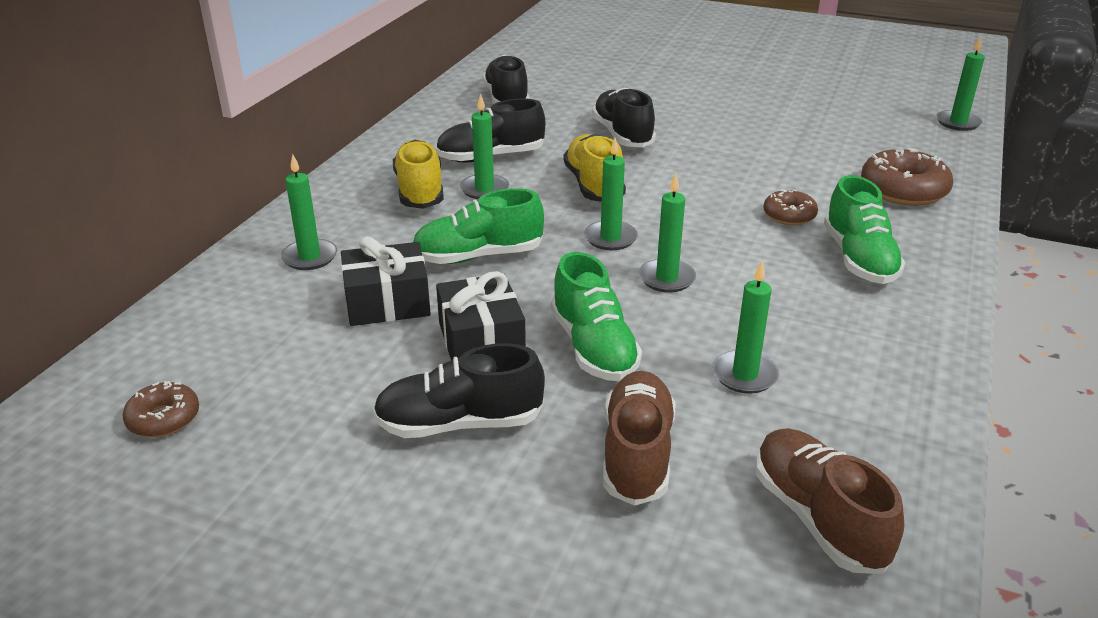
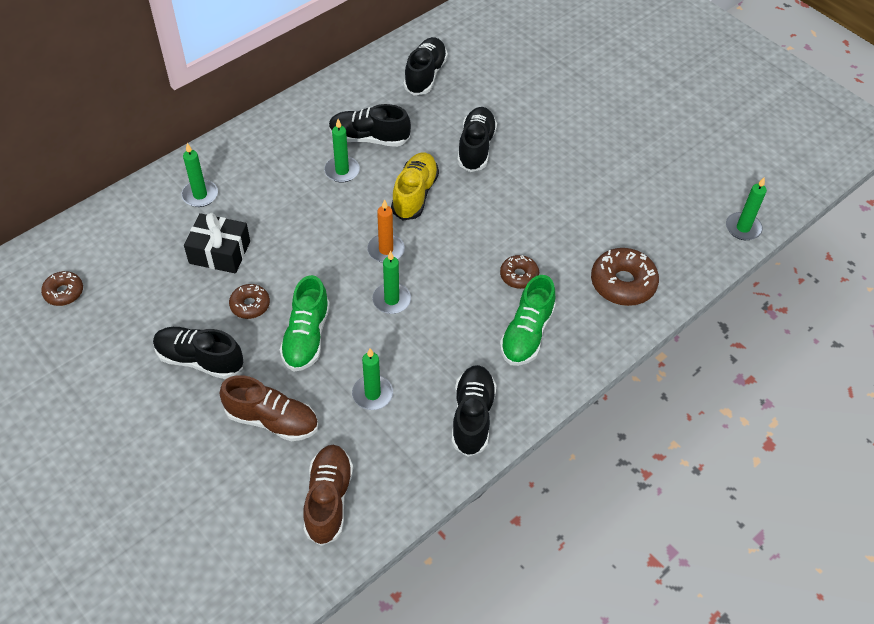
camera: 25 degrees right, 20 degrees up
yellow shoe [393,139,444,209] -> none
green shoe [413,188,544,264] -> none
black gift [436,271,526,360] -> brown donut [229,284,270,319]
green candle [584,138,638,250] -> orange candle [367,199,405,263]
brown shoe [603,371,676,506] -> brown shoe turned 75 degrees clockwise [220,375,318,441]
none -> black shoe [452,365,497,457]

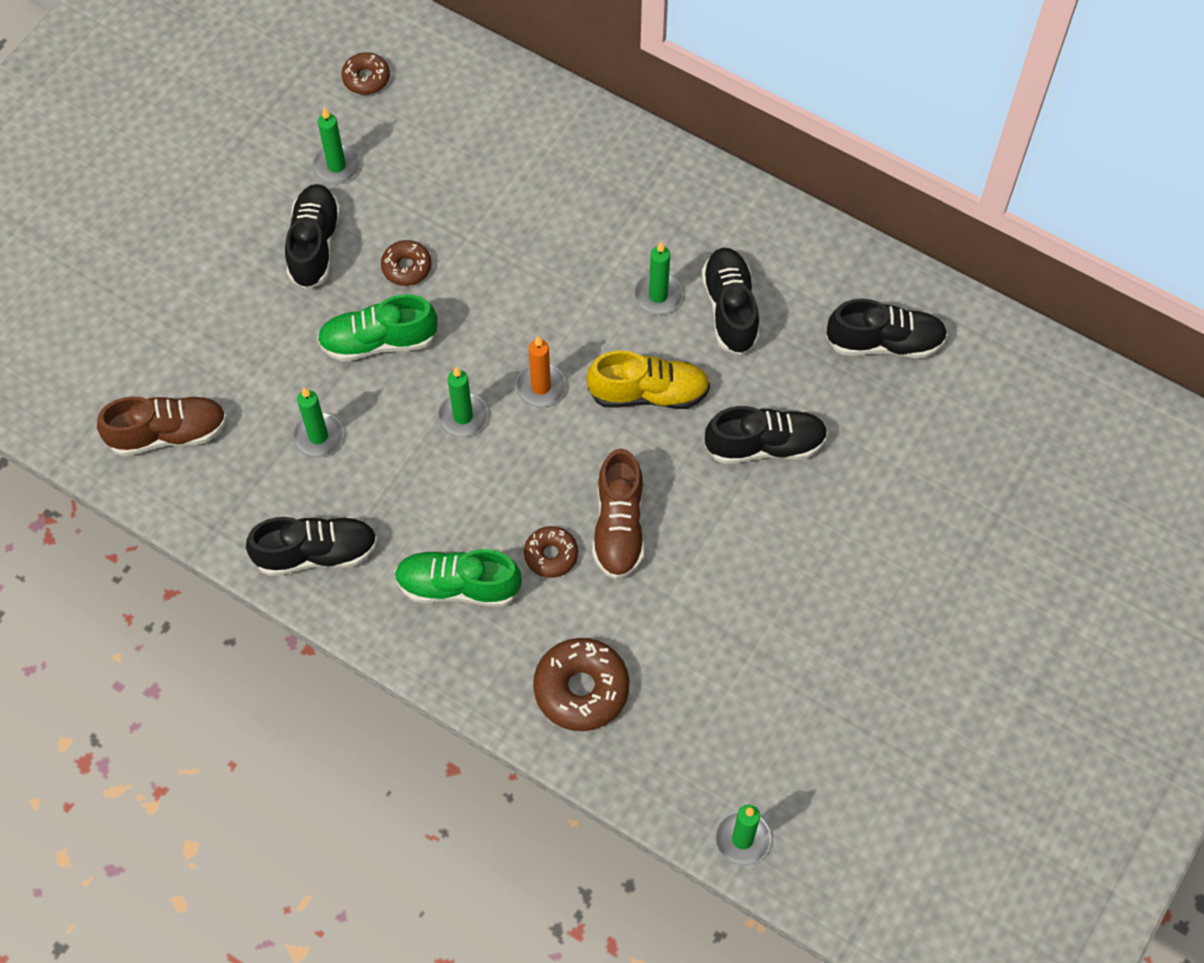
camera: 75 degrees right, 10 degrees up
green candle [181,143,218,207] -> green candle moved to [312,108,360,184]
black gift [184,213,250,273] -> none
brown shoe [220,375,318,441] -> brown shoe moved to [592,449,645,580]

